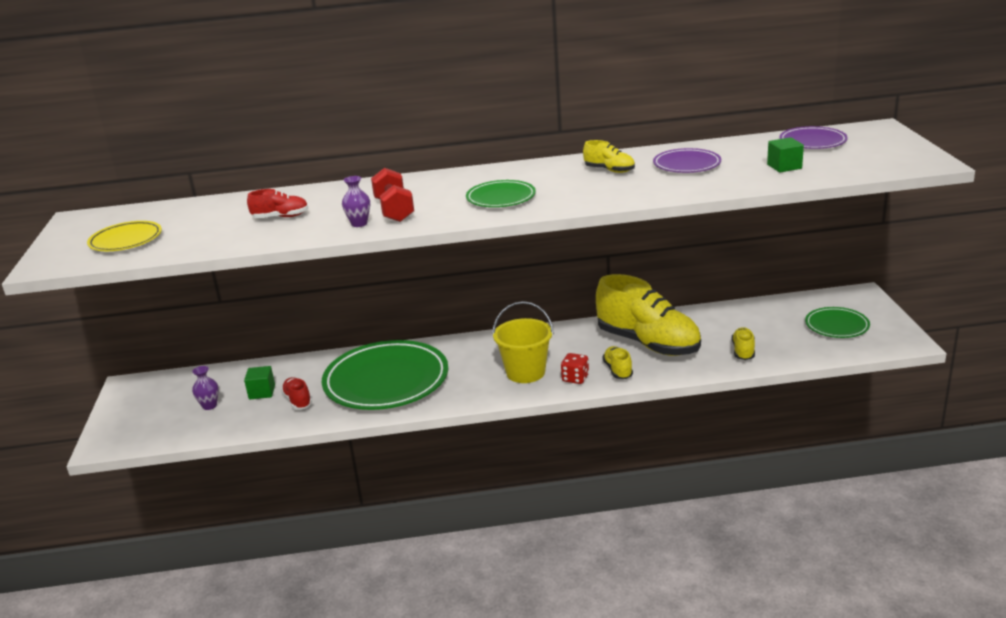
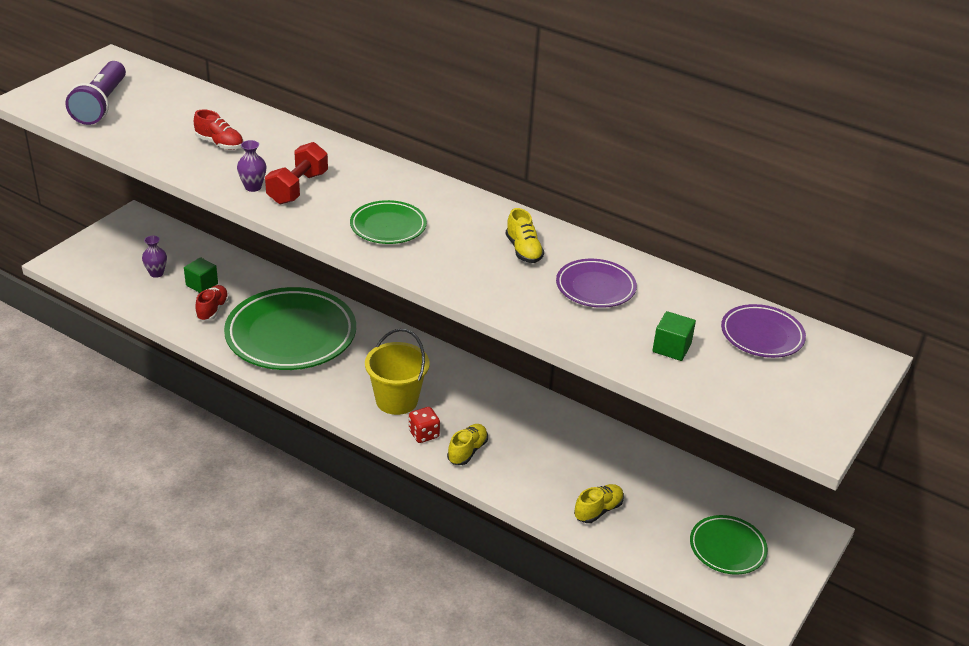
camera: 35 degrees right, 10 degrees up
yellow plate [87,221,162,251] -> purple flashlight [66,61,126,125]
yellow shoe [596,274,701,356] -> none

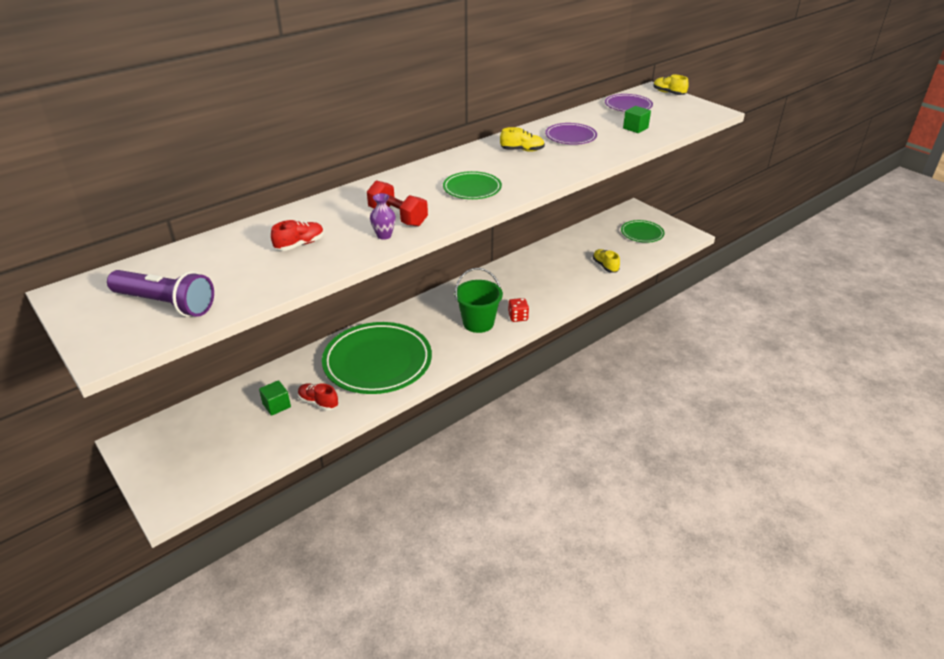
camera: 70 degrees left, 0 degrees up
purple vase [142,236,167,278] -> none
yellow bucket [365,329,430,415] -> green bucket [455,268,503,333]
yellow shoe [447,424,488,465] -> yellow shoe moved to [653,75,689,95]

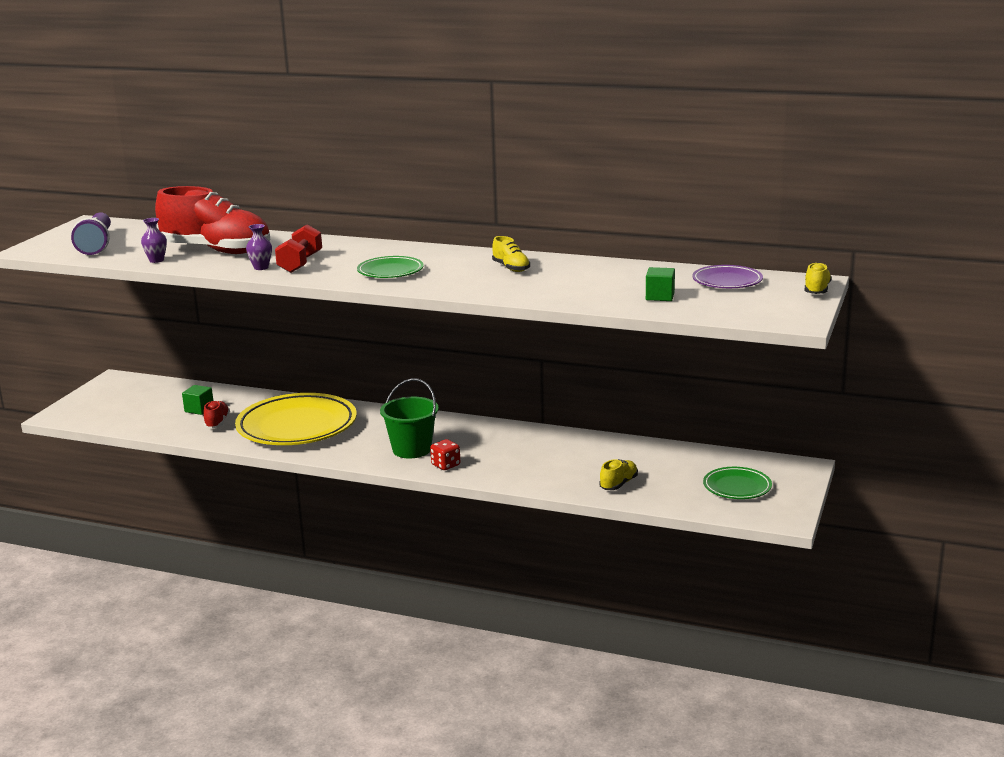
camera: 60 degrees right, 15 degrees down
red shoe [271,220,324,251] -> red shoe [155,186,270,254], size x2.35
green plate [322,322,432,394] -> yellow plate [235,393,357,445]
purple plate [545,123,597,145] -> none
none -> purple vase [141,218,167,263]

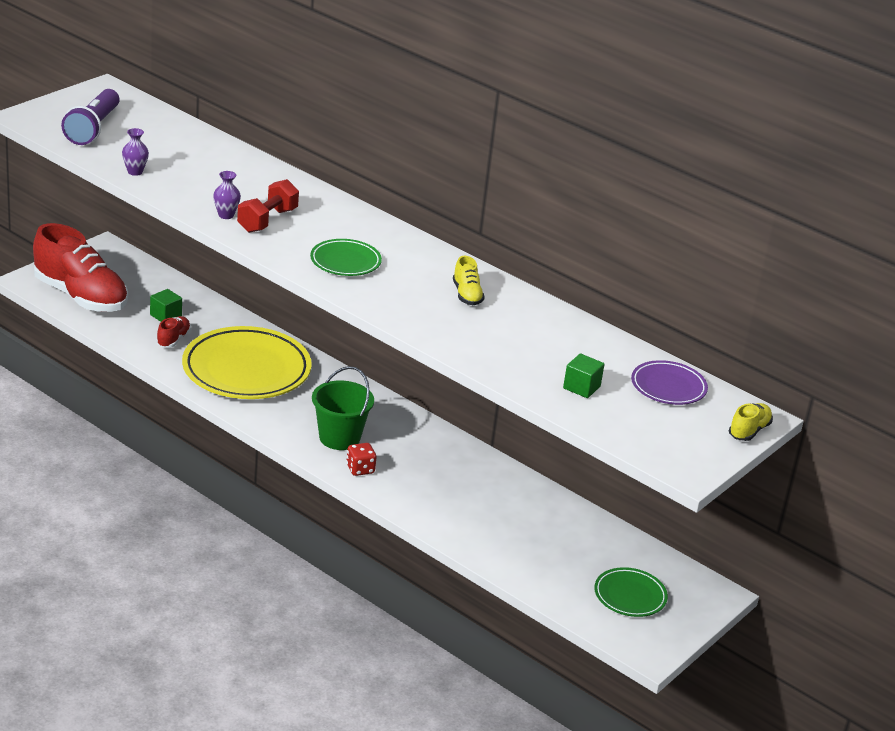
camera: 15 degrees right, 10 degrees up
red shoe [155,186,270,254] -> red shoe moved to [33,223,128,312]
yellow shoe [599,459,638,490] -> none

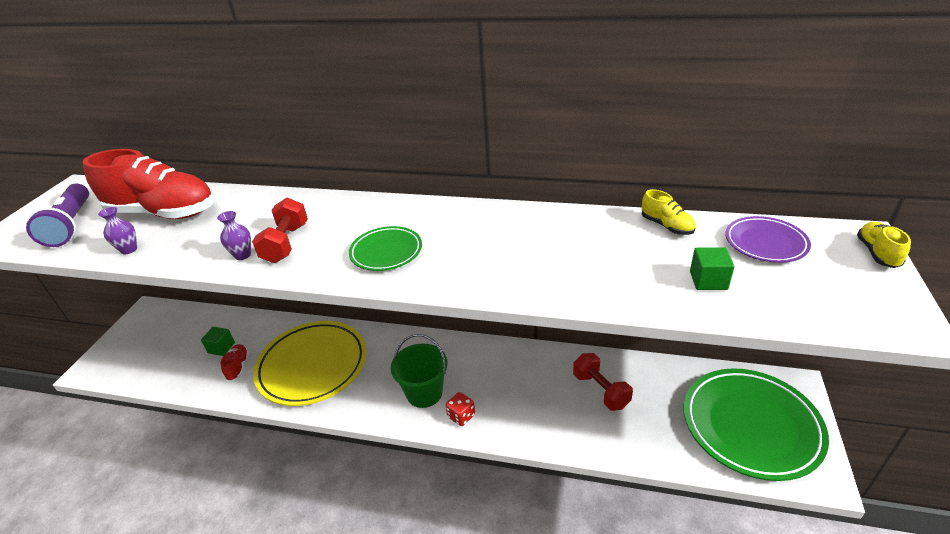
camera: 20 degrees left, 5 degrees up
red shoe [33,223,128,312] -> red shoe moved to [83,149,214,219]
yellow shoe [453,255,485,305] -> yellow shoe moved to [642,189,696,235]
green plate [594,567,668,617] -> green plate [684,368,829,481], size x2.00
none -> red dumbbell [573,353,633,411]

